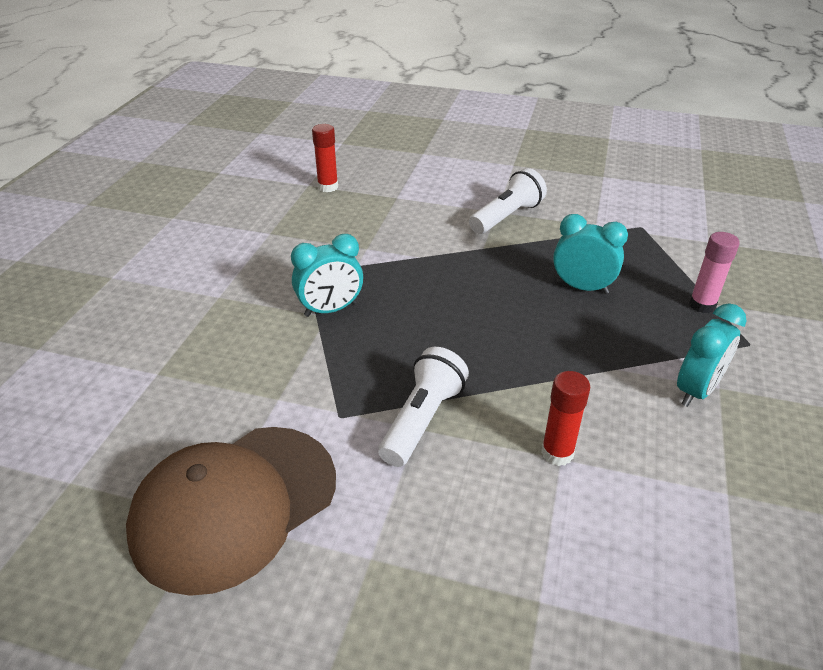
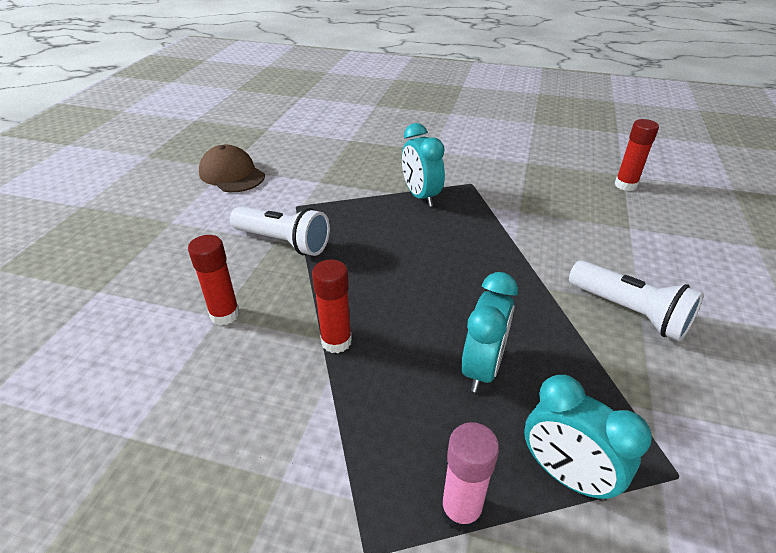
camera: 90 degrees right, 0 degrees up
brown cap [126,427,336,596] -> brown cap [199,145,265,192], size x0.59
turquoise clock [677,303,747,407] -> turquoise clock moved to [524,375,652,502]
none -> red glue stick [312,259,352,353]

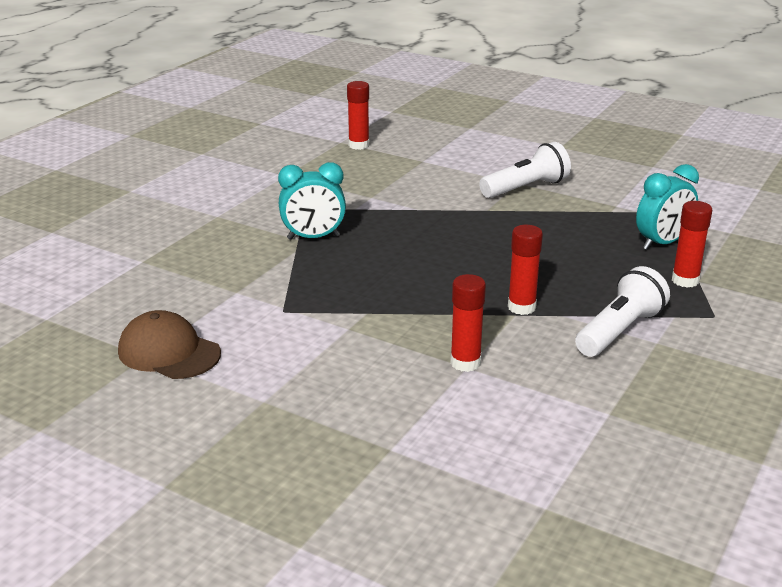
camera: 75 degrees left, 10 degrees down
brown cap [199,145,265,192] -> brown cap turned 60 degrees clockwise [118,310,221,379]
white flashlight [230,206,330,256] -> white flashlight moved to [575,266,670,357]
pink glue stick [441,422,499,532] -> red glue stick [672,201,712,288]
turquoise clock [461,272,518,393] -> none

